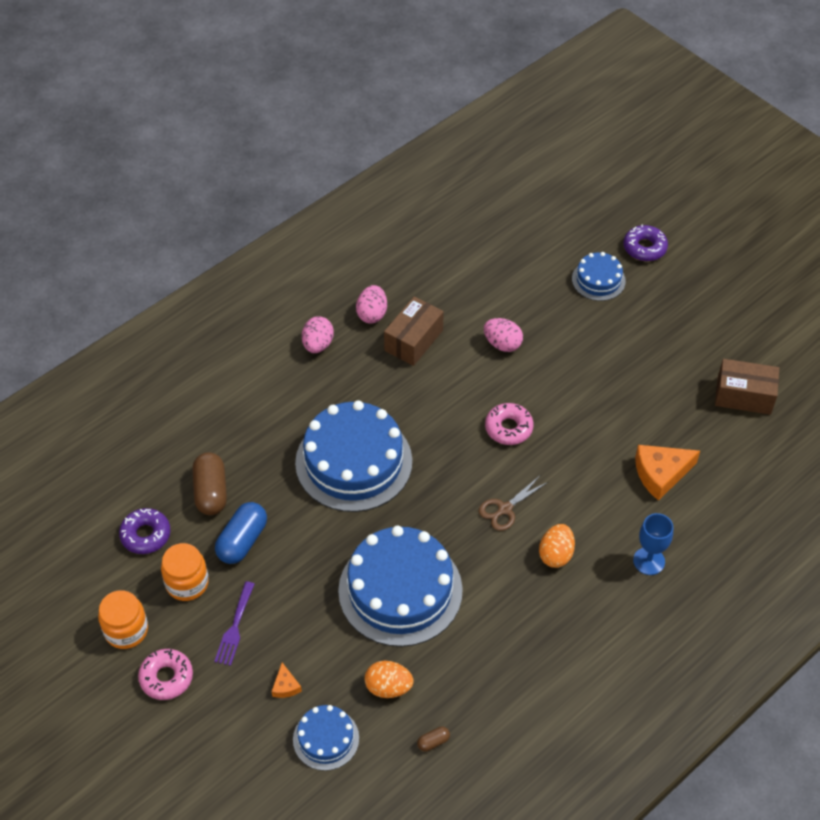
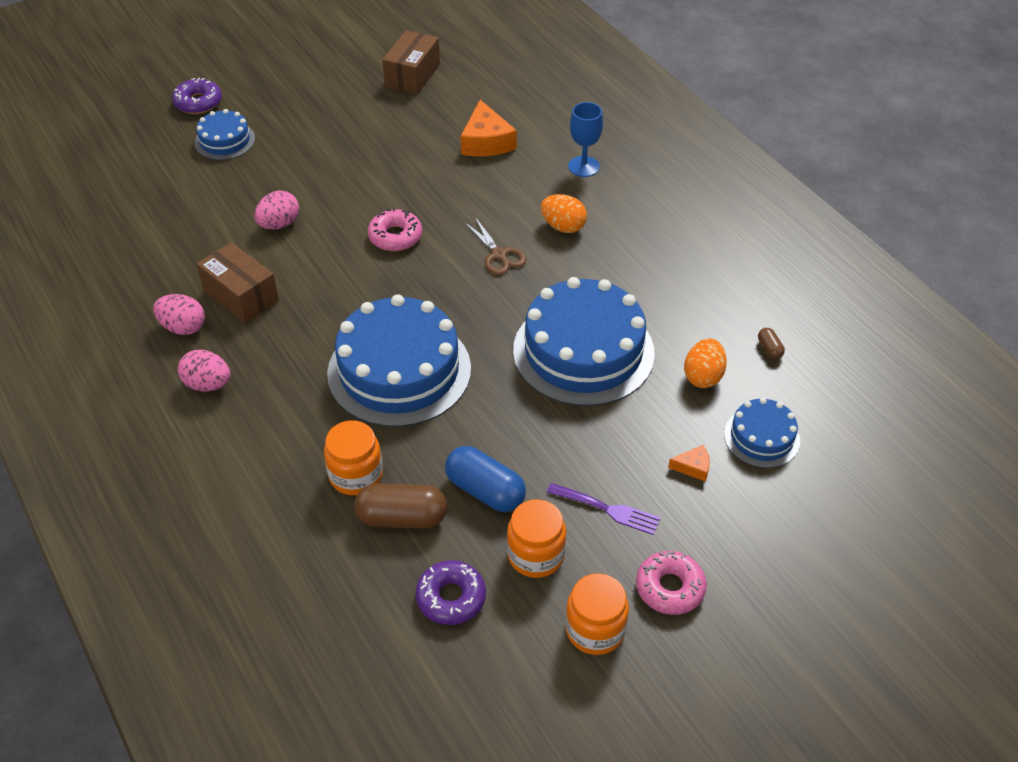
camera: 80 degrees left, 5 degrees down
none -> orange jar [324,420,383,495]

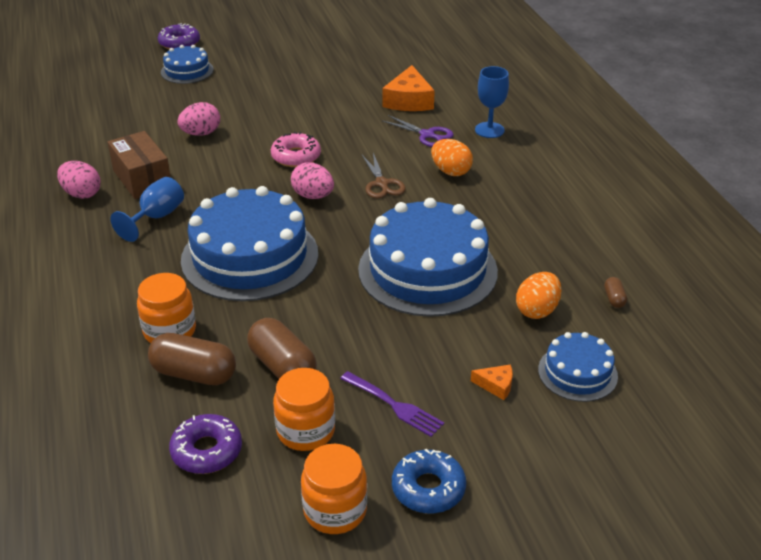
camera: 15 degrees right, 10 degrees down
pink egg [178,350,230,392] -> pink egg moved to [291,162,334,199]
brown box [383,30,440,94] -> none
blue capsule [445,446,526,512] -> brown capsule [247,318,317,379]
pink donut [636,551,707,615] -> blue donut [392,449,466,514]
none -> blue goblet [110,177,184,242]
none -> purple scissors [383,115,454,147]

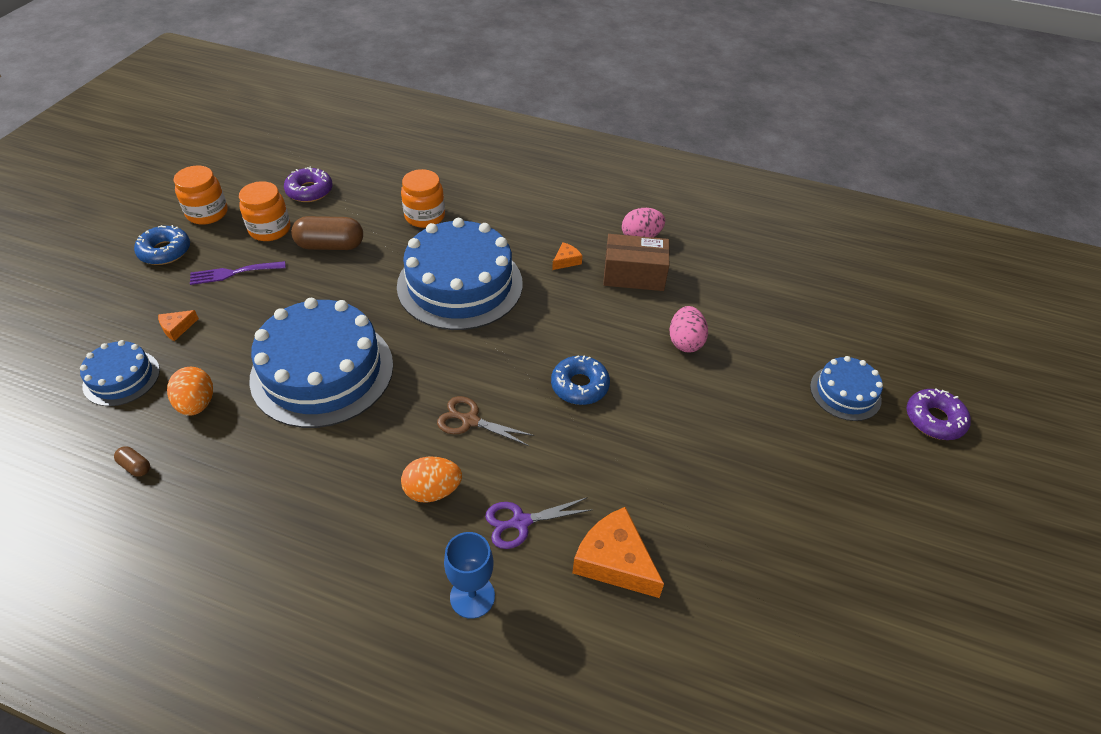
camera: 125 degrees right, 10 degrees up
blue goblet [110,177,184,242] -> orange cheese [552,242,582,270]
brown capsule [148,333,236,385] -> none
pink donut [271,132,321,167] -> blue donut [551,355,610,405]
pink egg [291,162,334,199] -> none

